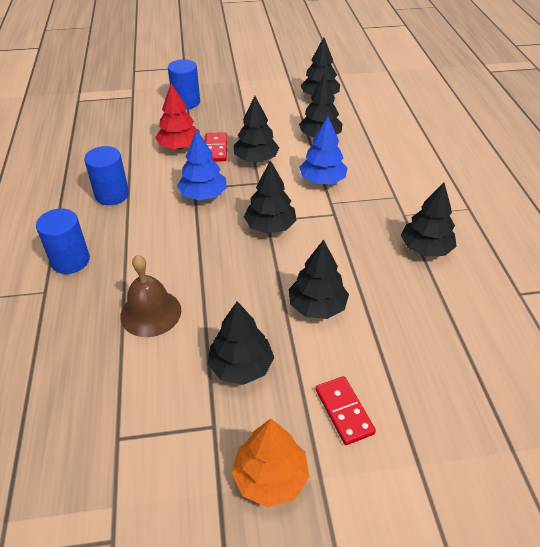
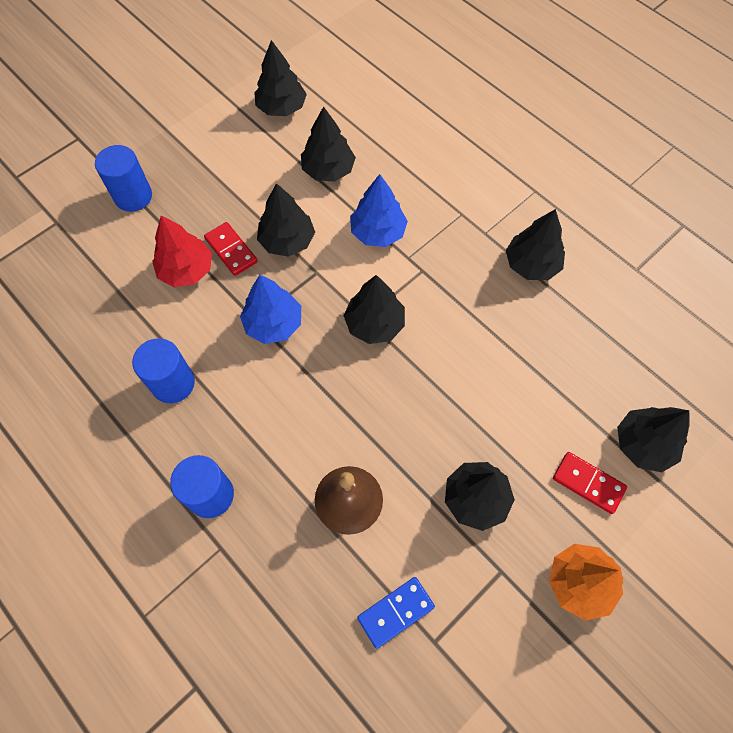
camera: 35 degrees left, 20 degrees up
black tree [289,240,349,319] -> black tree moved to [617,407,690,472]
none -> blue domino [357,577,435,649]

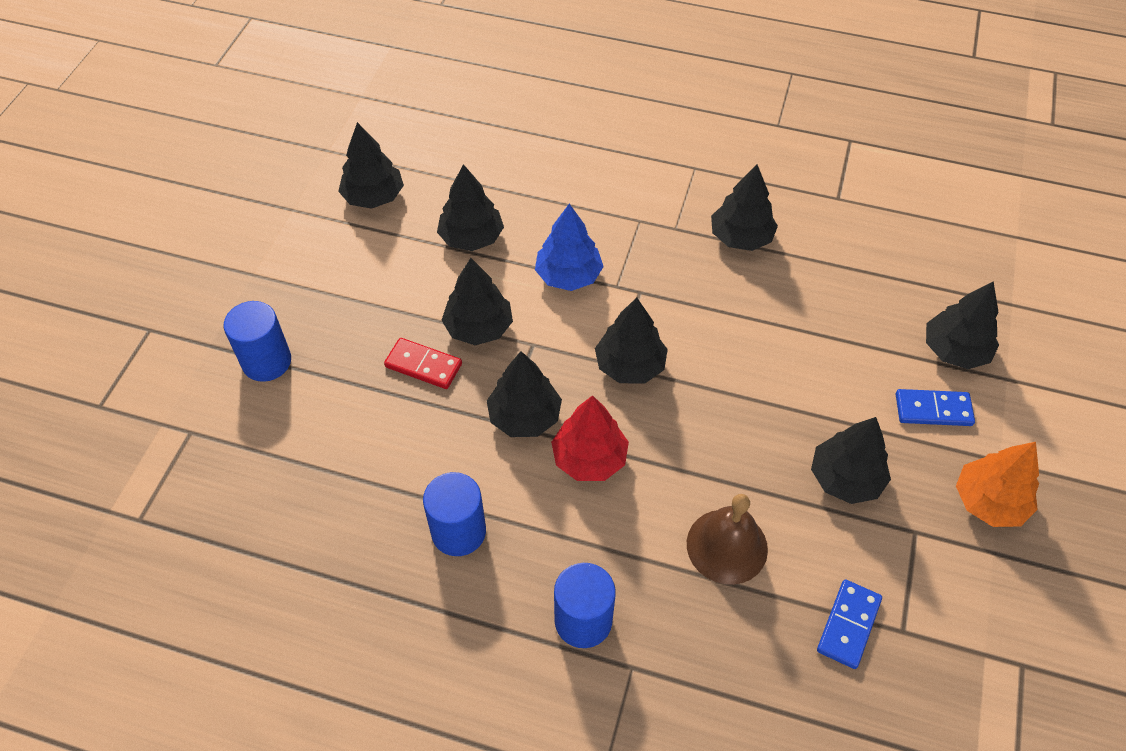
camera: 30 degrees left, 10 degrees down
red tree [152,216,212,287] -> red tree moved to [551,395,629,481]
blue tree [240,275,301,344] -> black tree [487,351,562,437]
red domino [553,452,627,514] -> blue domino [896,389,975,426]

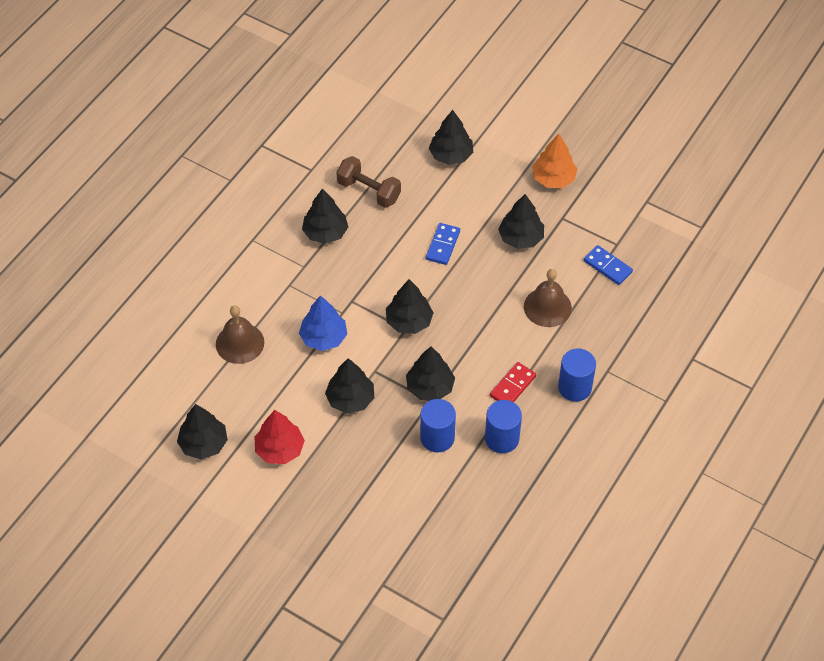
camera: 75 degrees left, 0 degrees up
blue cylinder [224,301,291,382] -> blue cylinder moved to [420,399,456,452]
red domino [384,338,462,389] -> red domino moved to [490,362,536,402]
black tree [437,164,504,251] -> none
red tree [551,395,629,481] -> red tree moved to [254,410,305,464]
blue domino [896,389,975,426] -> blue domino moved to [426,223,460,265]
none -> brown bell [216,305,264,364]
none -> brown dumbbell [336,156,401,208]

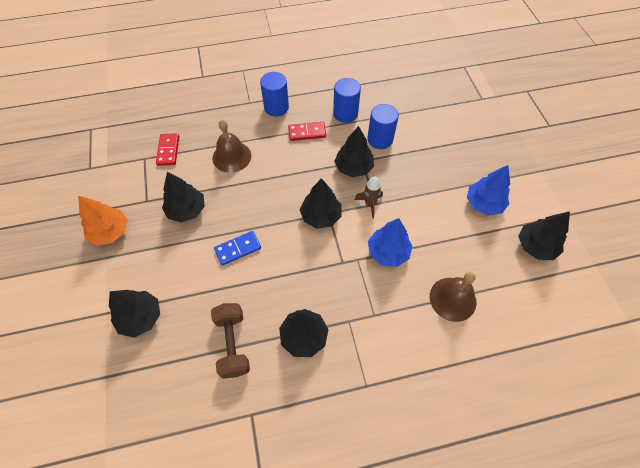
camera: 135 degrees left, 5 degrees up
red tree [254,410,305,464] -> blue tree [467,165,510,216]
black tree [325,358,374,414] -> none
blue domino [584,245,633,285] -> red domino [156,133,179,166]
none -> brown rocket [354,177,383,219]

